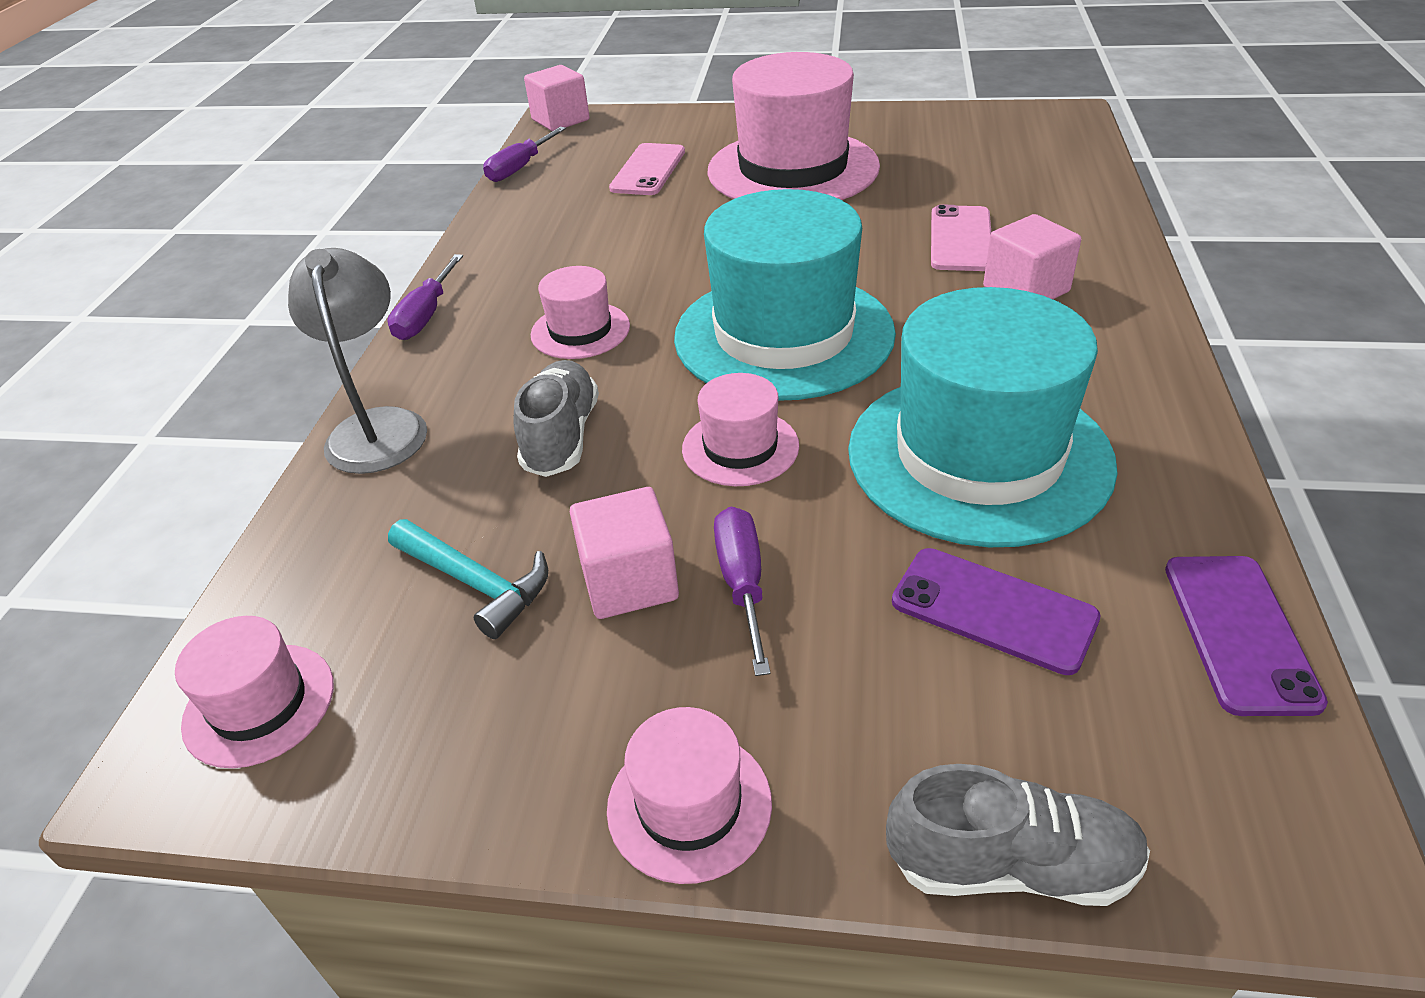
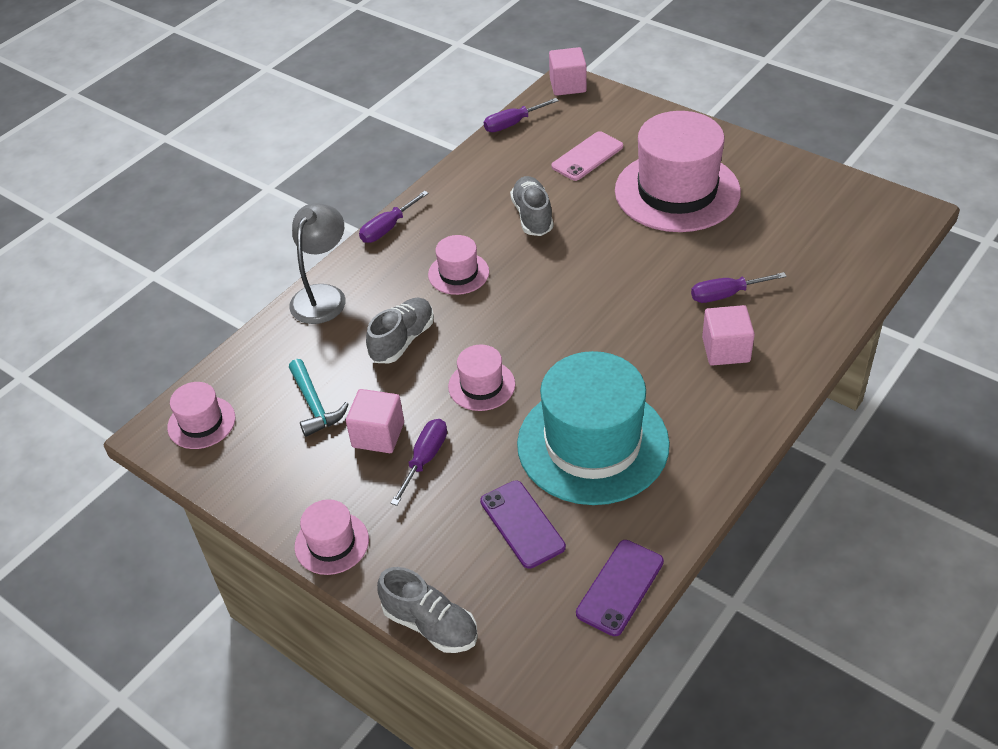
camera: 30 degrees right, 5 degrees up
turquoise hat [674,189,896,401] -> none
pink phone [931,205,991,271] -> purple screwdriver [691,272,787,303]
none -> grey shoe [510,176,554,236]

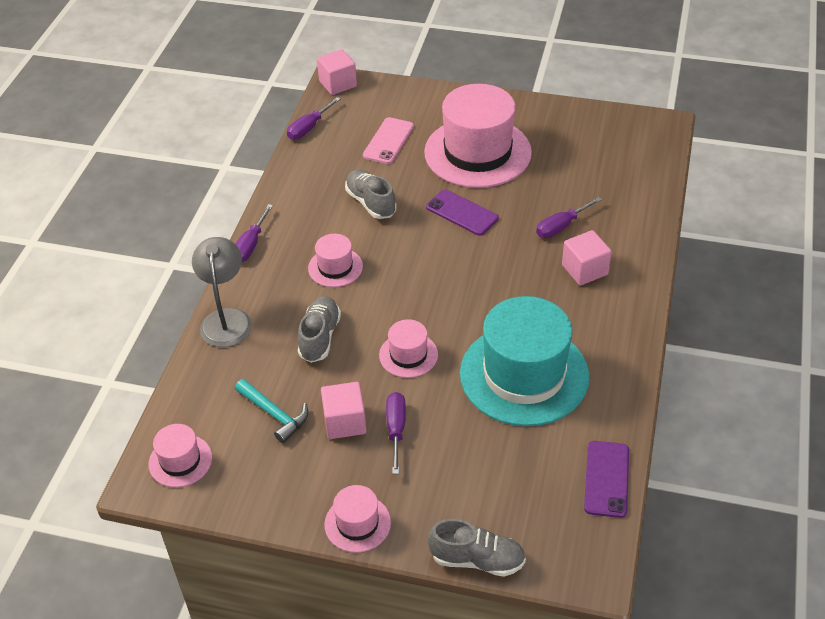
camera: 25 degrees left, 0 degrees up
purple phone [480,481,566,569] -> purple phone moved to [426,189,499,236]

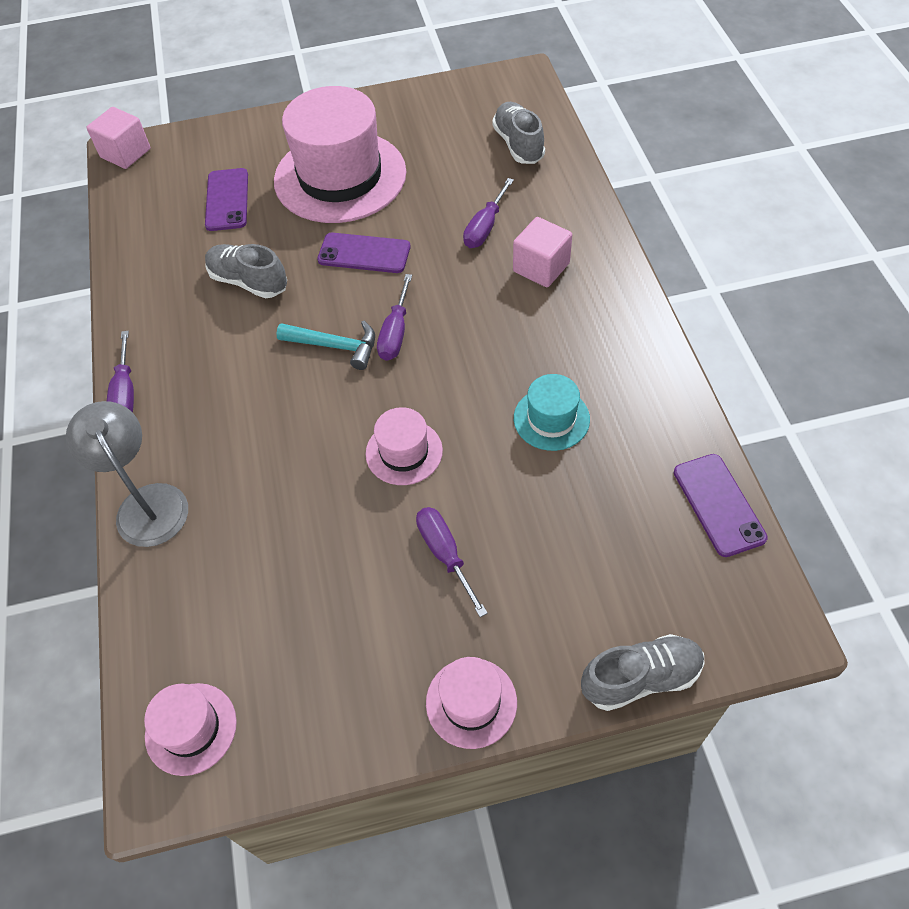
camera: 25 degrees left, 10 degrees up
turquoise hammer [235,379,309,443] -> turquoise hammer moved to [276,321,375,370]
purple screwdriver [287,97,340,140] -> purple screwdriver moved to [377,274,412,361]
grey shoe [298,296,341,363] -> grey shoe moved to [492,102,545,164]
pink hat [308,234,363,287] -> none
pink cube [321,382,367,439] -> none
pink phone [363,117,414,164] -> purple phone [205,168,248,231]
turquoise hat [460,296,589,426] -> turquoise hat [514,374,590,451], size x0.47

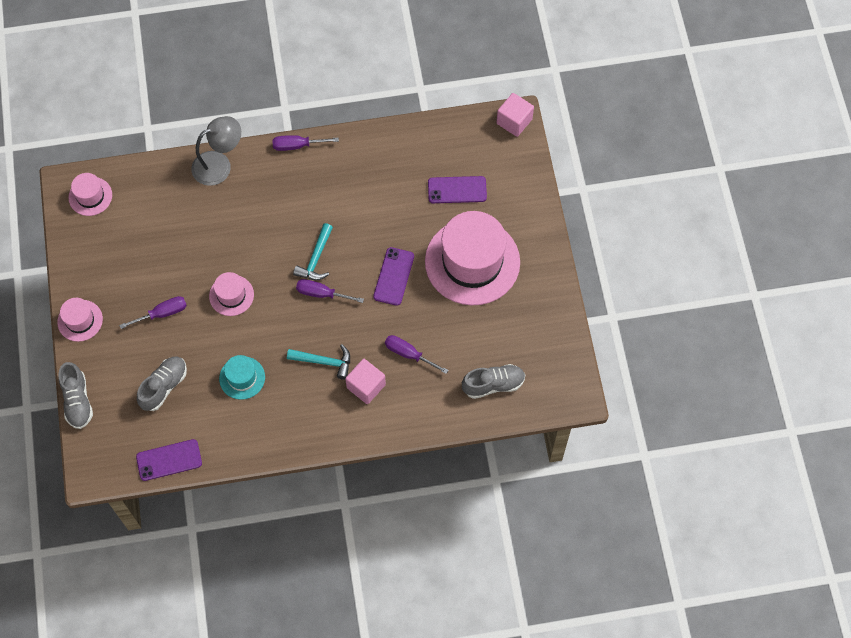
camera: 90 degrees right, 10 degrees up
grey shoe [205,244,287,298] -> grey shoe moved to [137,356,187,411]
none -> turquoise hammer [287,344,350,380]

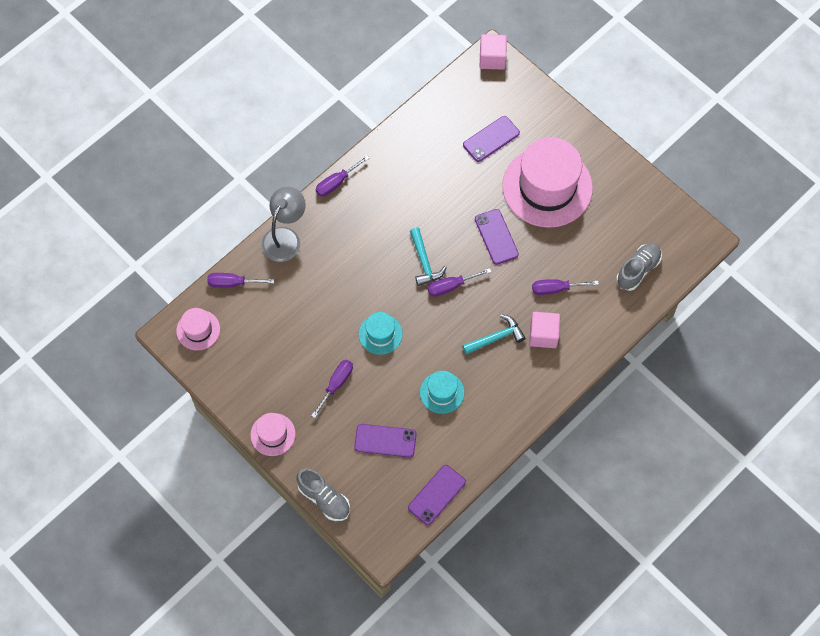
camera: 35 degrees left, 0 degrees up
grey shoe [137,356,187,411] -> purple phone [354,424,416,457]
pink hat [209,272,254,316] -> turquoise hat [359,312,403,355]
none -> purple screwdriver [207,273,274,288]

